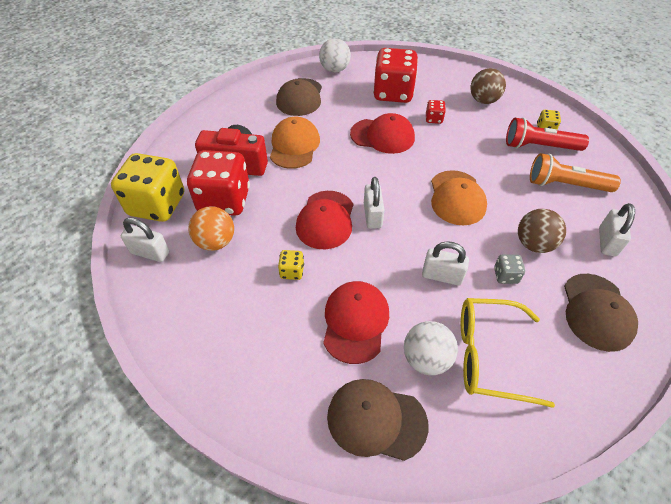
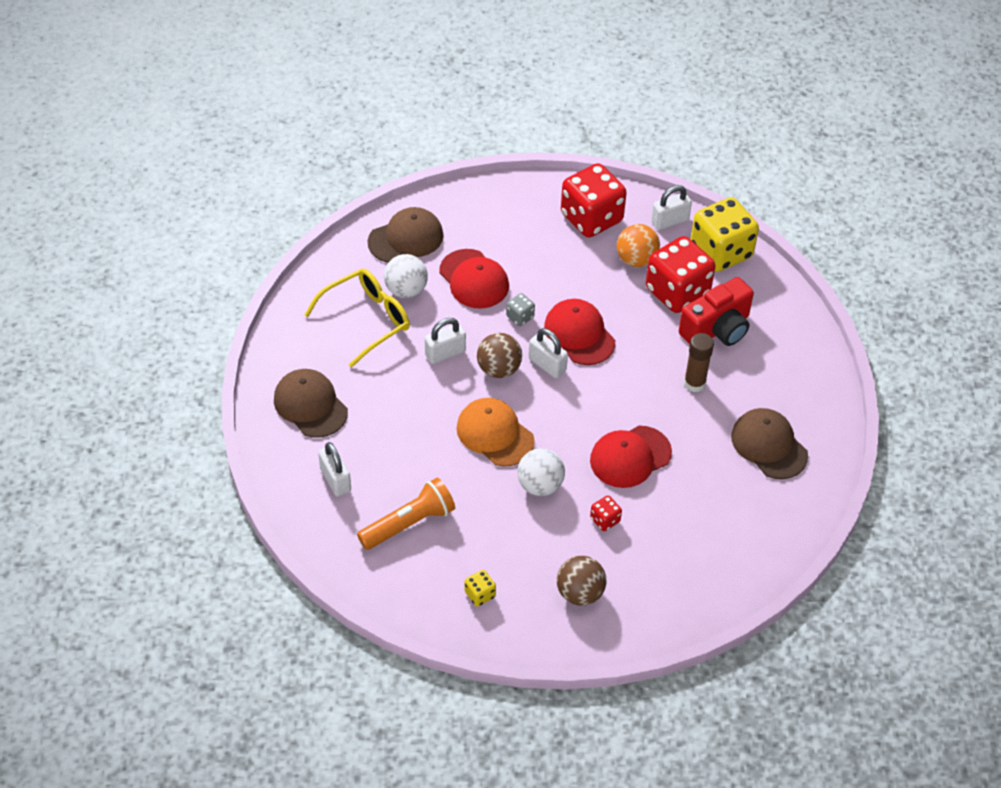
camera: 135 degrees right, 0 degrees up
orange cap [270,117,320,169] -> brown glue stick [684,333,714,392]
yellow dice [278,250,304,280] -> none
white ball [319,38,351,72] -> white ball moved to [517,448,565,496]
red dice [373,48,418,103] -> red dice moved to [561,163,627,238]
grey dice [494,254,525,284] -> grey dice moved to [506,293,535,326]
red flashlight [506,117,589,151] -> none
brown ball [518,209,566,253] -> brown ball moved to [477,333,522,378]

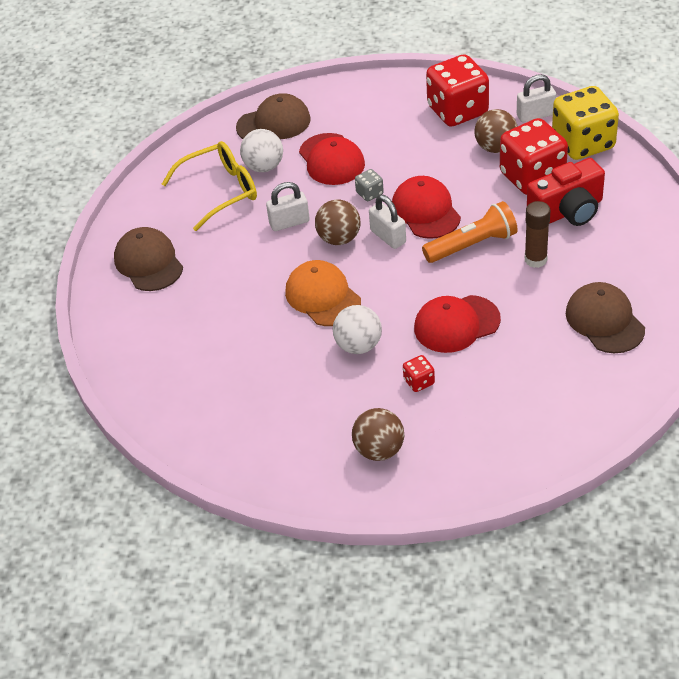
camera: 15 degrees right, 5 degrees down
white padlock [318,442,351,497] -> none
orange flashlight [357,478,455,550] -> orange flashlight moved to [422,201,518,263]
yellow dice [465,570,496,607] -> none
orange ball [617,224,660,267] -> brown ball [474,109,518,153]

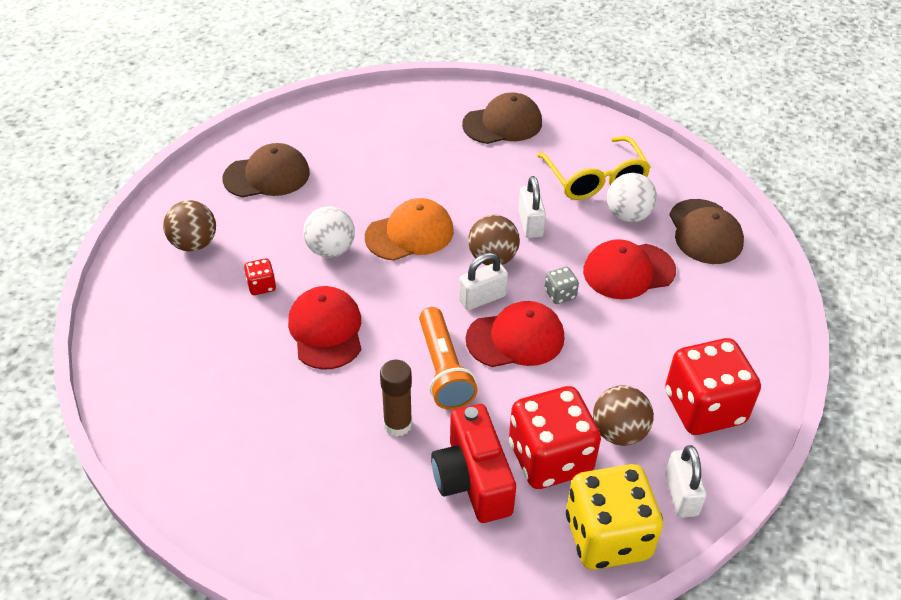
camera: 95 degrees right, 0 degrees up
brown cap [566,282,645,353] -> brown cap moved to [223,143,310,197]

